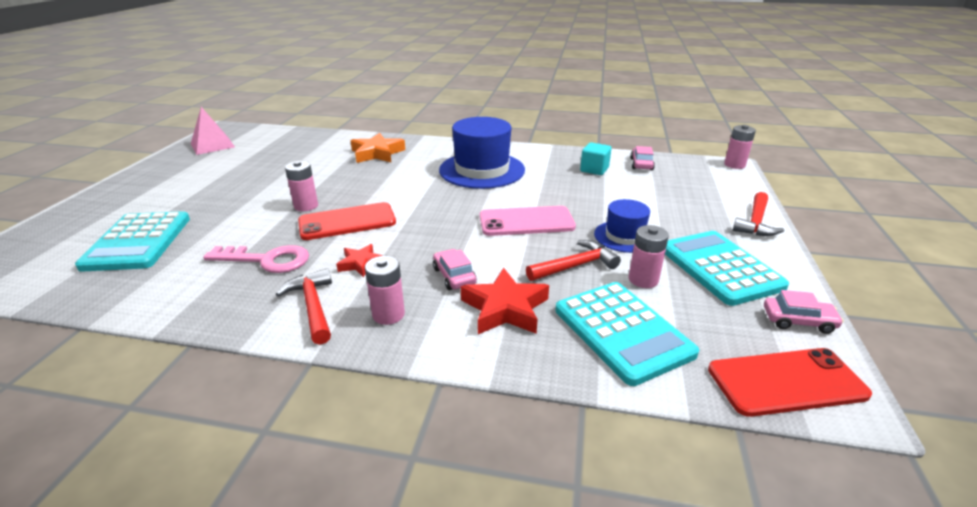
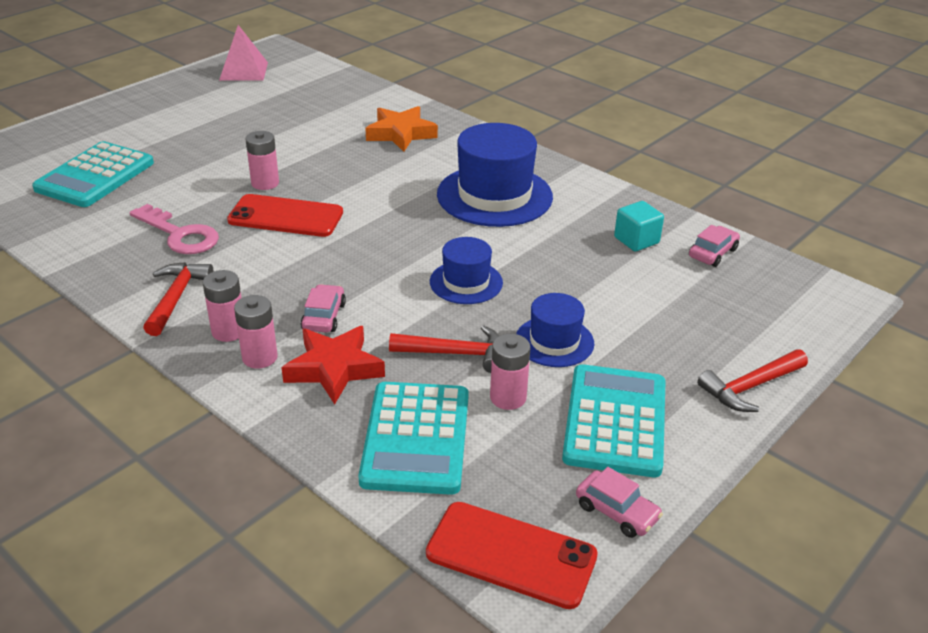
camera: 30 degrees right, 5 degrees up
red star [336,244,383,277] -> none
pink phone [480,206,576,236] -> blue hat [430,237,503,304]
pink battery [724,125,756,169] -> pink battery moved to [234,295,278,369]

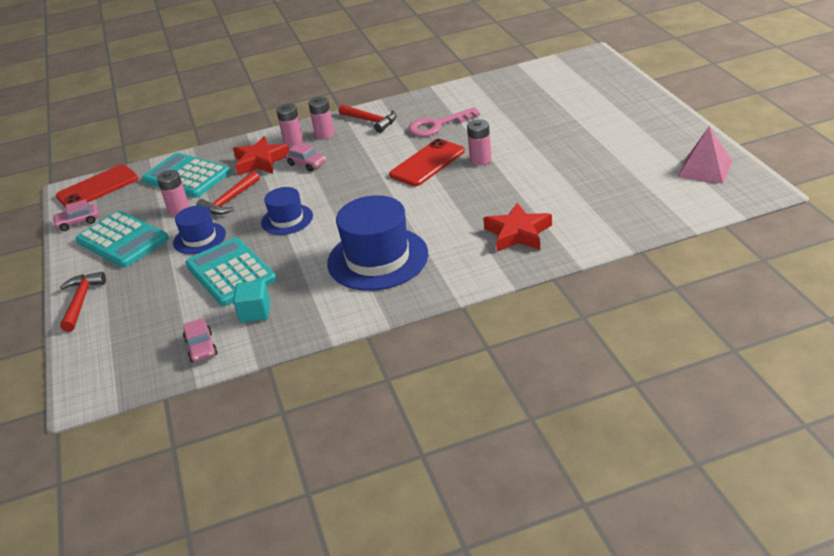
camera: 125 degrees right, 0 degrees up
turquoise calculator [32,141,154,207] -> turquoise calculator moved to [185,237,277,306]
orange star [365,106,438,152] -> red star [483,203,552,252]

